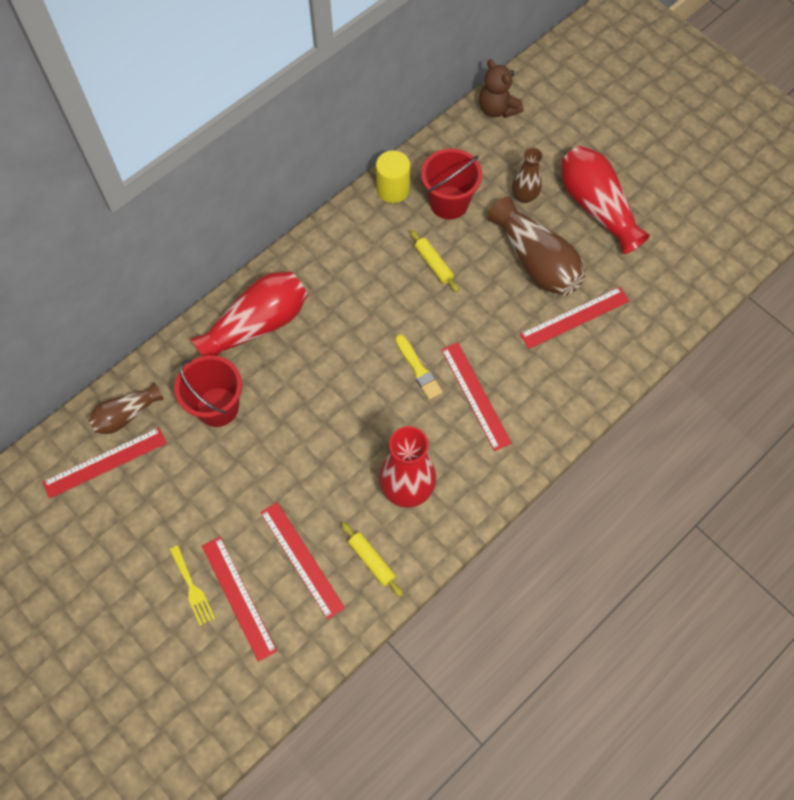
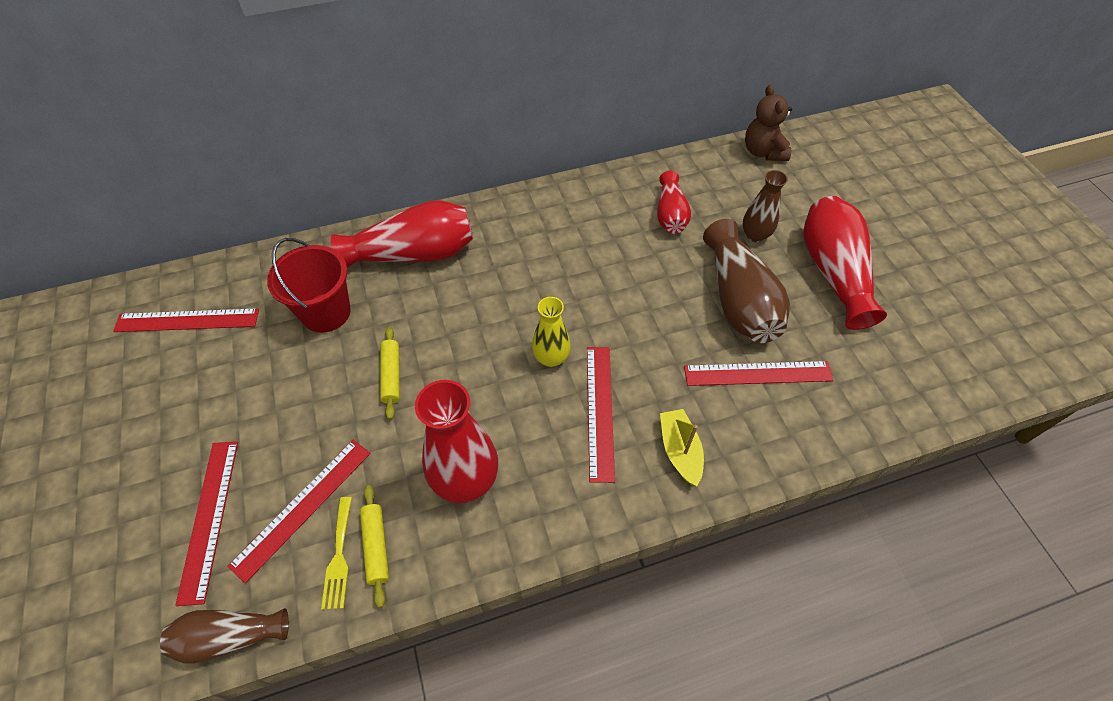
camera: 25 degrees right, 10 degrees down
brown vase [87,383,164,434] -> brown vase moved to [160,608,289,664]
yellow fork [169,545,215,626] -> yellow fork moved to [321,497,352,610]
red ruler [260,502,345,620] -> red ruler turned 45 degrees clockwise [227,440,371,583]
yellow cylinder [376,150,410,203] -> none
yellow brush [396,335,443,400] -> yellow vase [532,297,571,367]
yellow rolling pin [410,230,459,292] -> yellow rolling pin moved to [380,327,400,420]
red bucket [421,149,482,219] -> red vase [657,171,691,234]
none -> yellow boat [660,409,704,486]

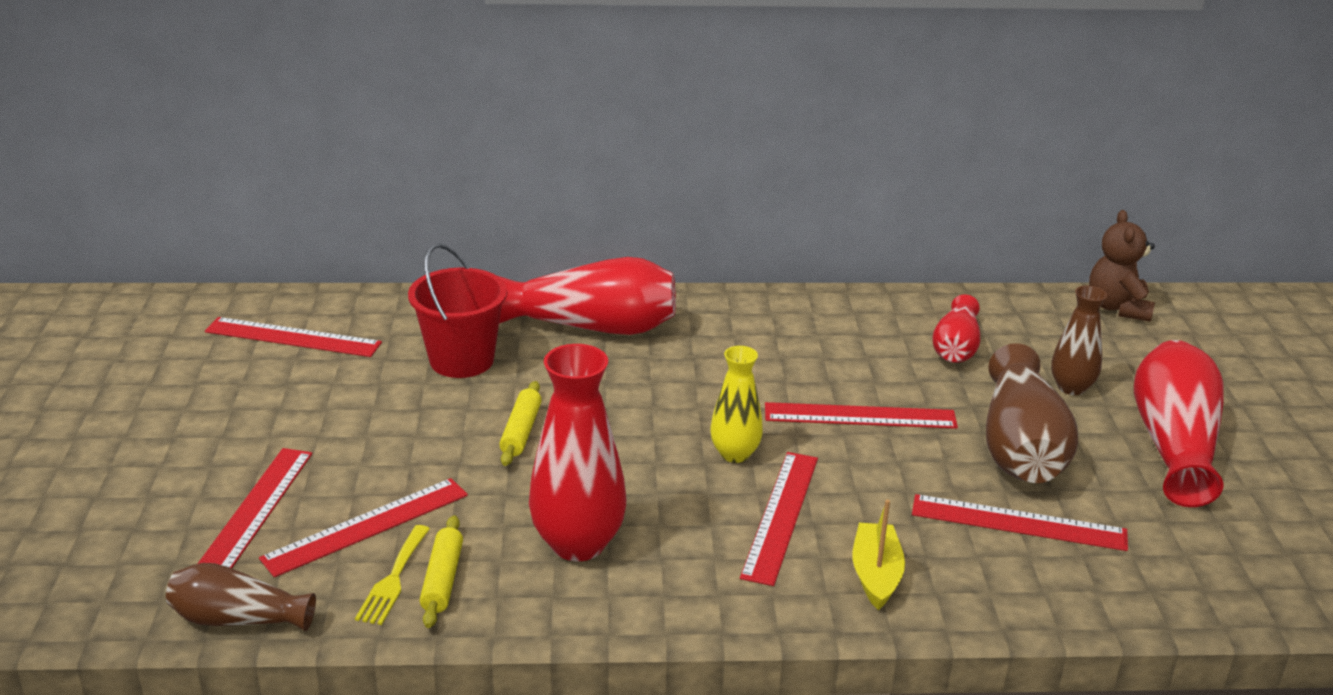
camera: 15 degrees right, 25 degrees down
none -> red ruler [765,402,958,429]

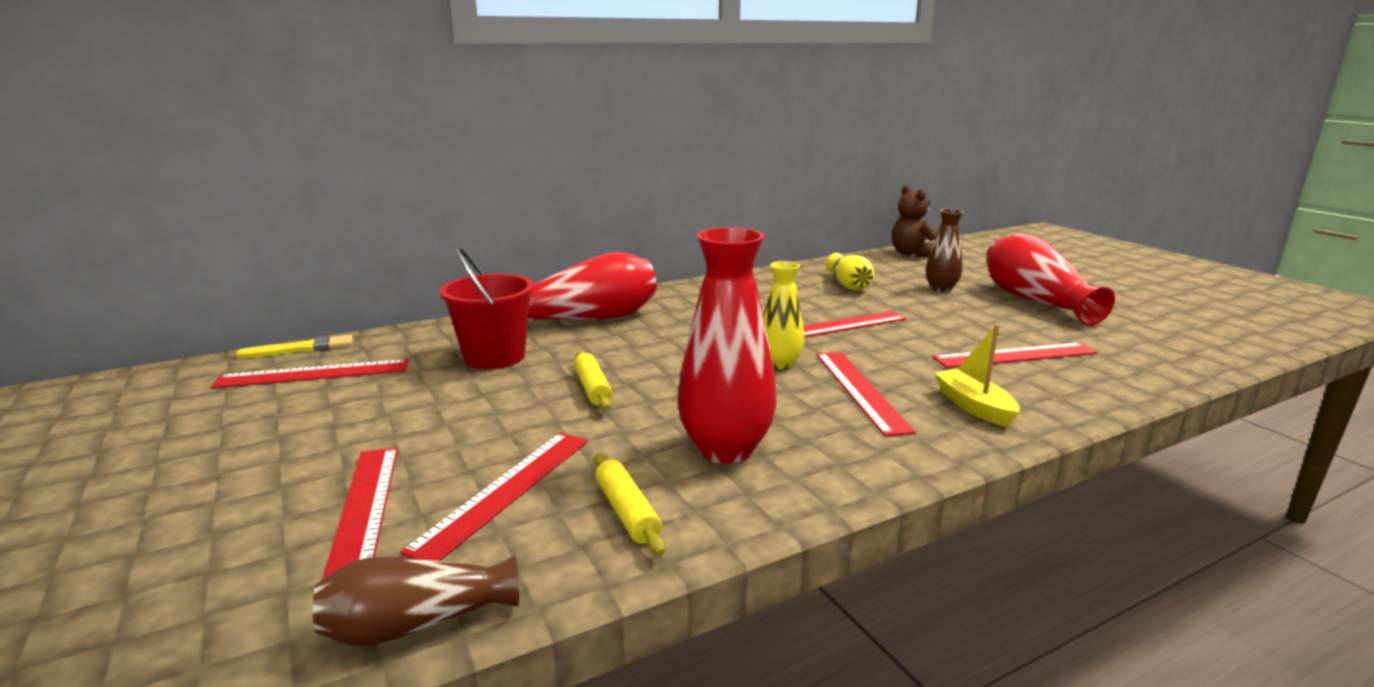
camera: 25 degrees left, 10 degrees down
yellow fork [355,525,430,625] -> none
red vase [933,294,980,363] -> yellow vase [826,253,874,291]
brown vase [986,343,1078,483] -> none
none -> yellow brush [235,335,353,359]

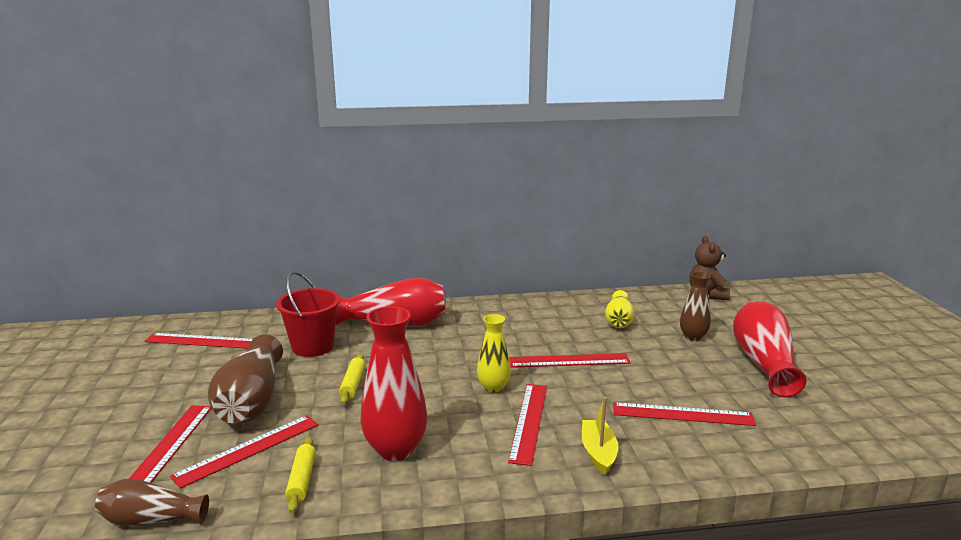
camera: 20 degrees right, 0 degrees up
yellow brush [235,335,353,359] -> none
none -> brown vase [208,335,283,423]

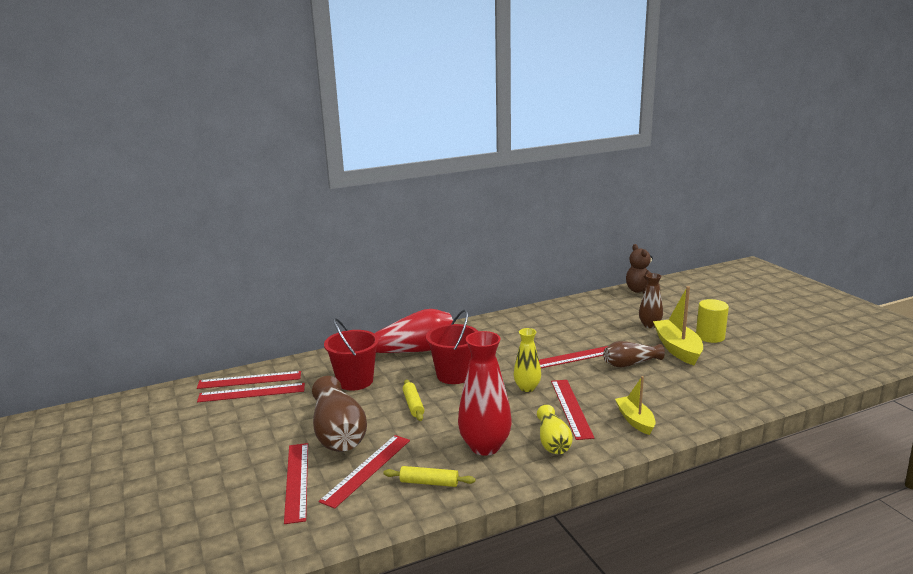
camera: 15 degrees left, 0 degrees up
brown vase [95,479,209,526] -> brown vase moved to [603,341,665,367]
yellow rolling pin [285,437,316,513] -> yellow rolling pin turned 60 degrees counterclockwise [383,466,475,487]
yellow vase [605,290,634,328] -> yellow vase moved to [537,405,573,454]
red ruler [613,402,756,426] -> red ruler moved to [197,371,301,389]
red vase [733,301,806,397] -> yellow cylinder [696,299,729,343]
none -> red bucket [426,310,478,384]
none -> yellow boat [653,286,703,365]

